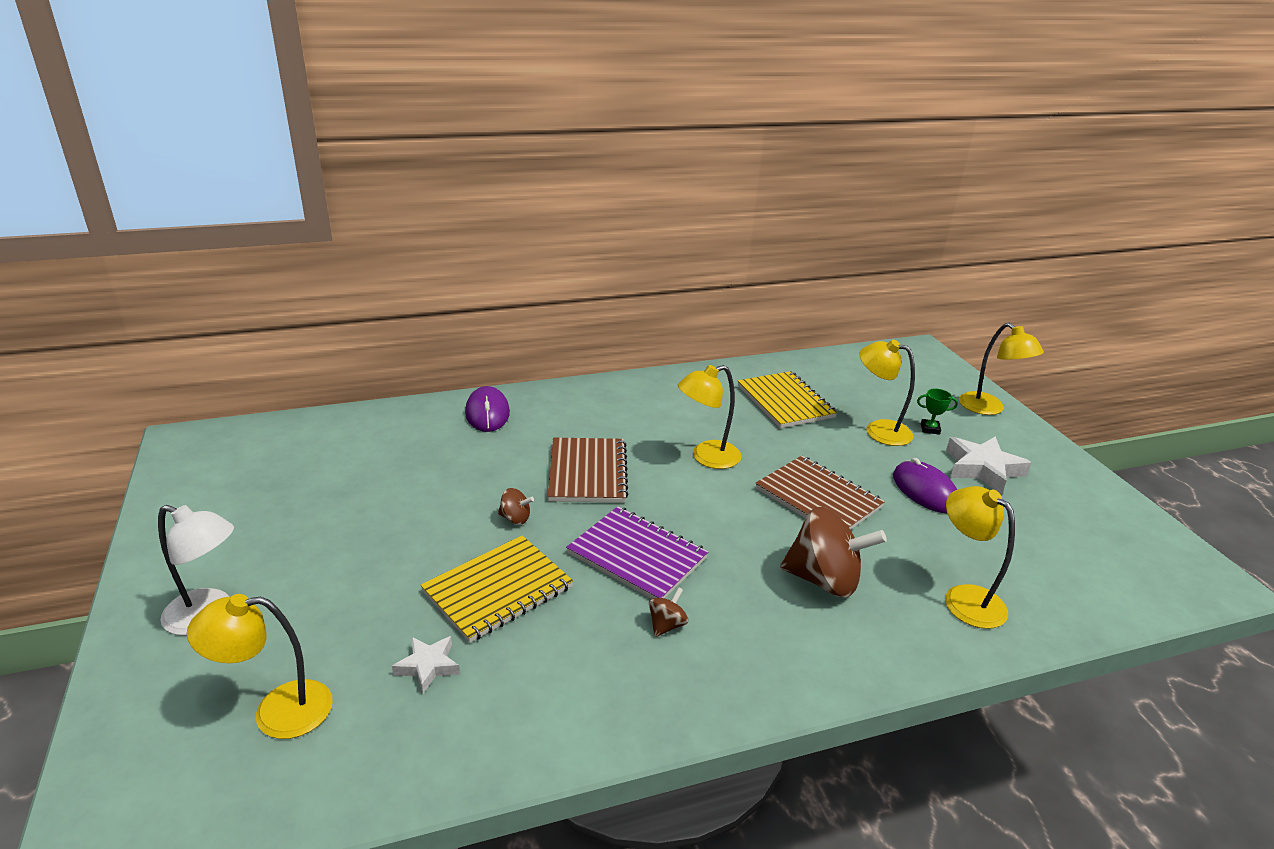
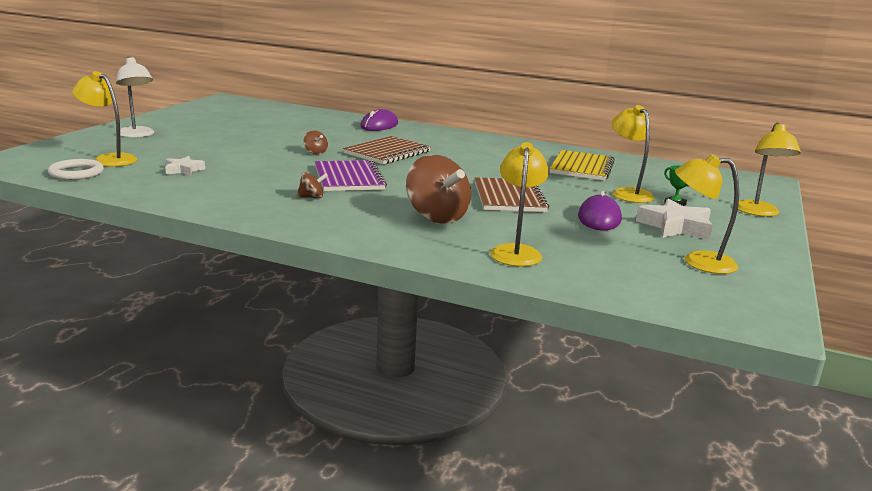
camera: 40 degrees right, 10 degrees down
yellow notebook [421,535,573,643] -> none
yellow lamp [678,365,741,469] -> yellow lamp moved to [675,154,739,274]
none -> white ring [48,159,104,180]

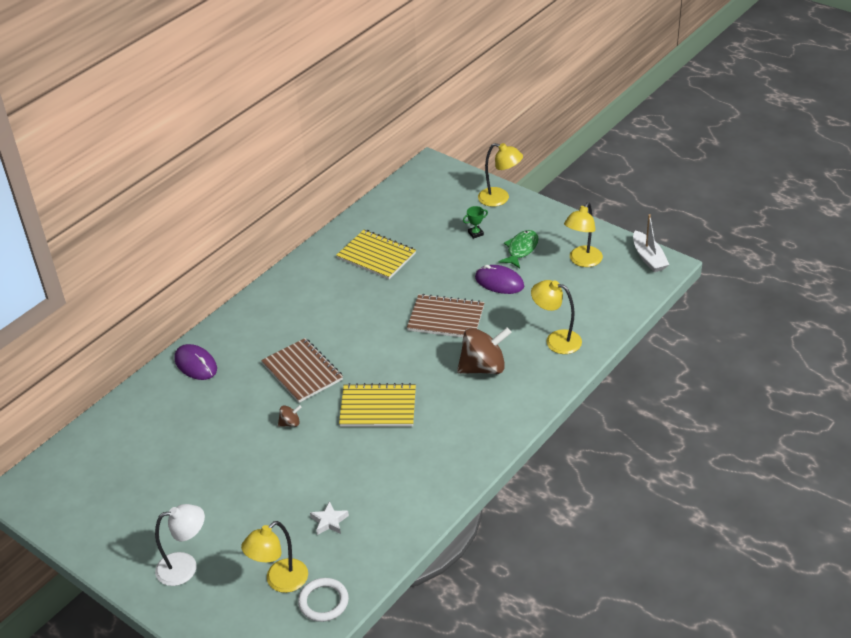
camera: 70 degrees left, 20 degrees up
brown spinning top [297,172,328,198] -> none
purple notebook [315,160,387,191] -> yellow notebook [339,383,416,427]
yellow lamp [612,105,655,203] -> none
white star [636,199,713,240] -> green fish [499,230,539,268]
none -> white boat [633,214,669,272]

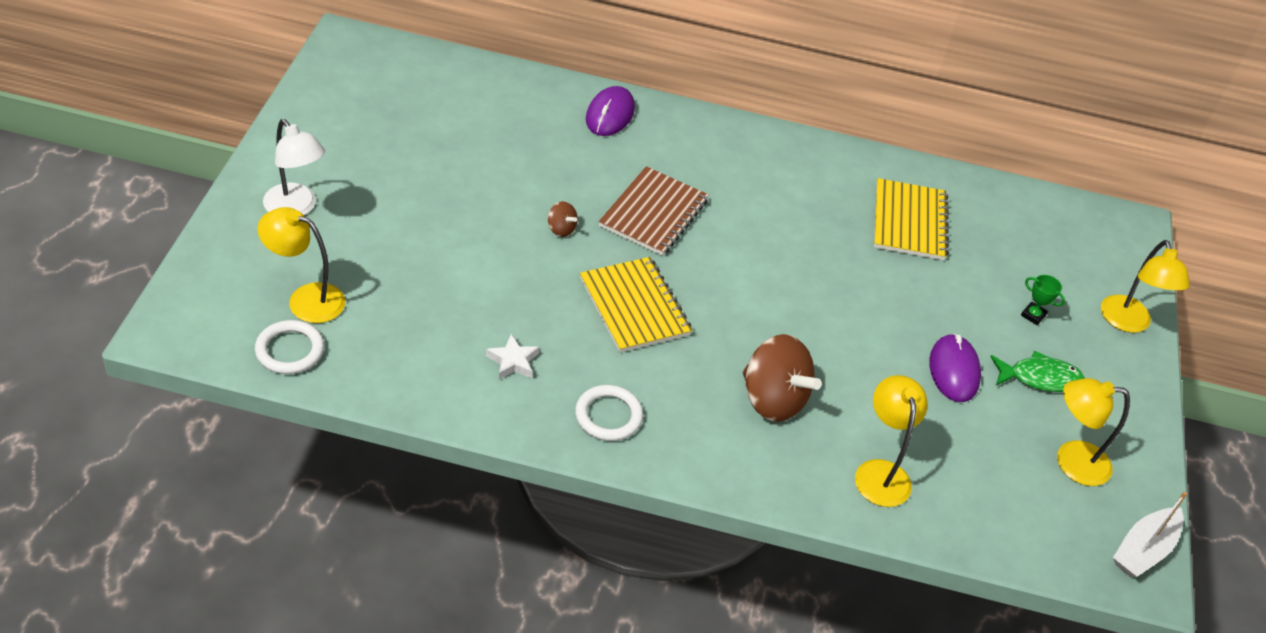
camera: 55 degrees right, 5 degrees up
white star [310,501,349,535] -> white star moved to [486,334,539,380]
brown notebook [407,294,485,338] -> none
none -> white ring [575,385,643,441]

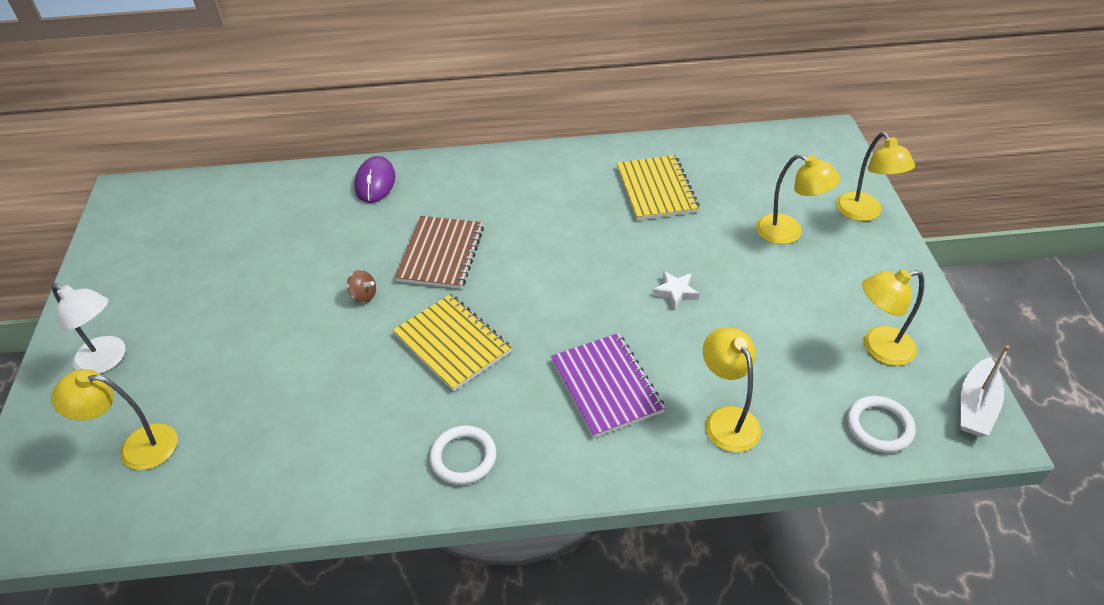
camera: 10 degrees left, 0 degrees up
white ring [255,320,324,374] -> white ring moved to [847,396,916,453]
white star [486,334,539,380] -> white star moved to [652,271,699,310]
brown spinning top [743,334,822,422] -> purple notebook [551,333,665,438]
purple mouse [929,334,981,402] -> none
green fish [990,350,1085,392] -> none
green trophy [1021,275,1065,325] -> yellow lamp [756,154,840,244]

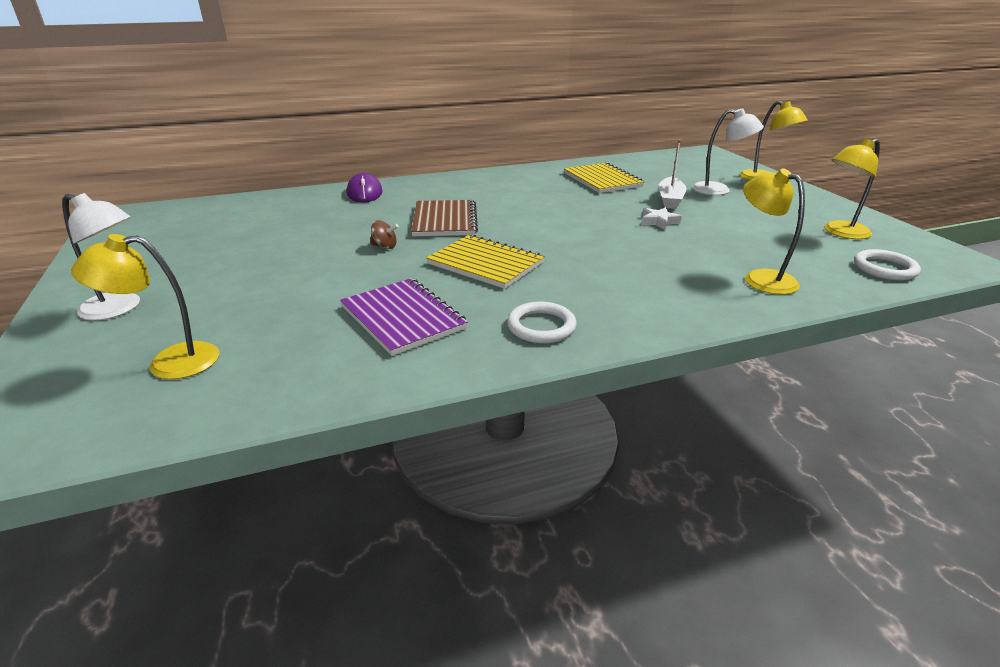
camera: 15 degrees left, 15 degrees down
purple notebook [551,333,665,438] -> purple notebook moved to [340,278,468,356]
yellow lamp [756,154,840,244] -> white lamp [692,108,764,195]
white boat [960,345,1010,436] -> white boat moved to [658,140,686,209]

